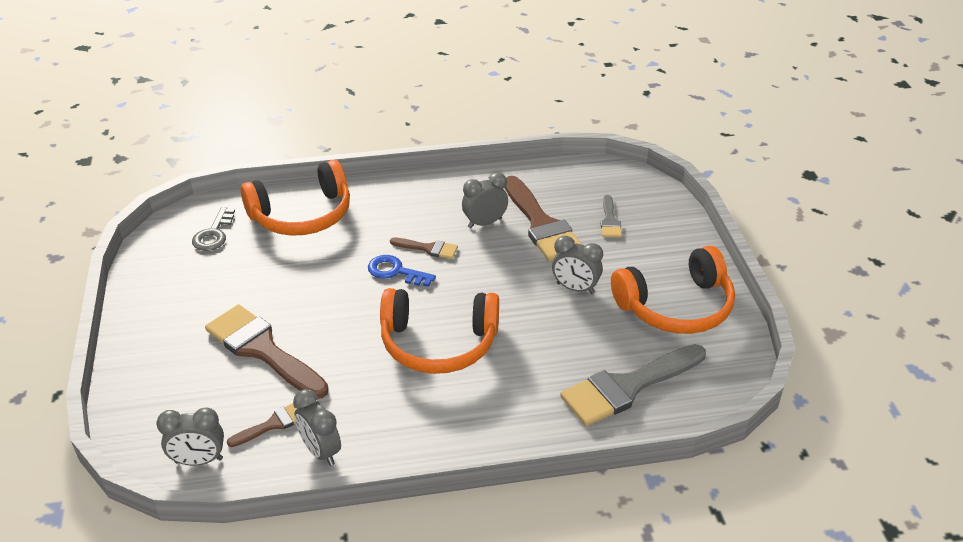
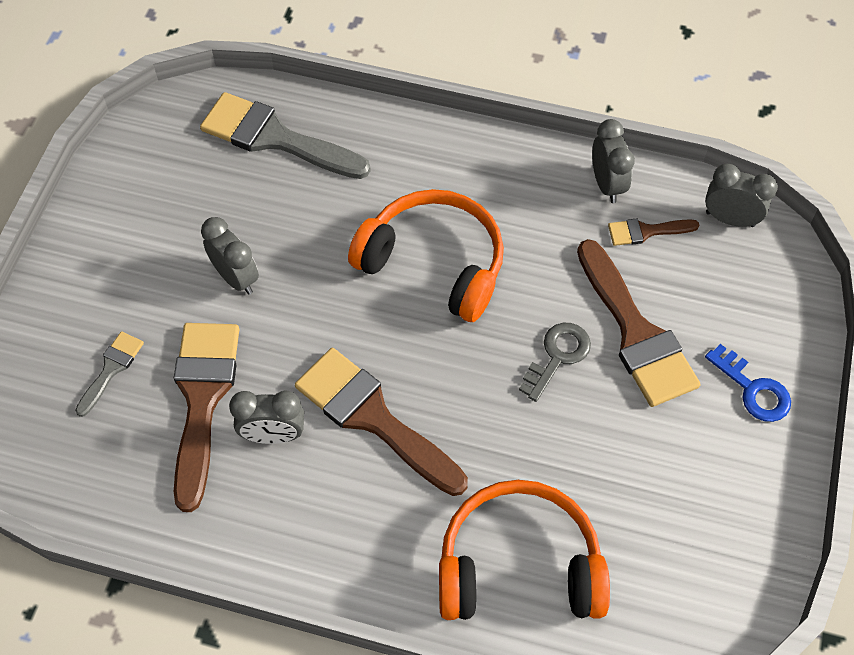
camera: 155 degrees left, 20 degrees up
grey key [192,207,235,251] -> grey key moved to [519,323,591,402]
blue key [368,255,436,287] -> blue key moved to [705,344,791,422]
brown brush [390,238,458,259] -> brown brush [295,348,468,496], size x2.05
grey brush [560,344,706,426] -> grey brush turned 150 degrees counterclockwise [200,92,371,179]
orange headphones [611,246,735,334] -> none

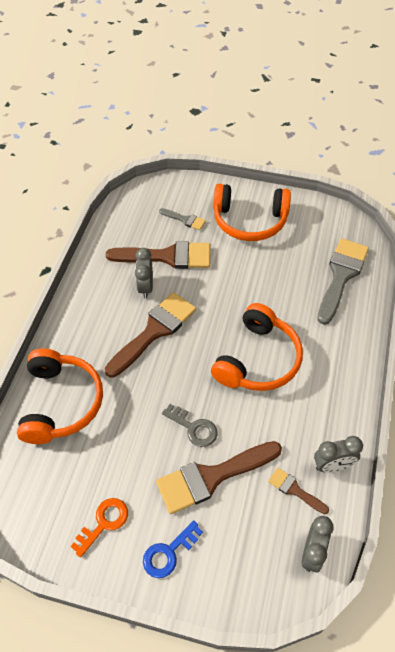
camera: 90 degrees right, 5 degrees down
grey clock [201,217,259,295] -> none
brown brush [608,219,699,246] -> brown brush turned 45 degrees counterclockwise [268,468,329,514]
none -> orange key [70,498,128,558]
none -> orange headphones [213,184,291,241]

